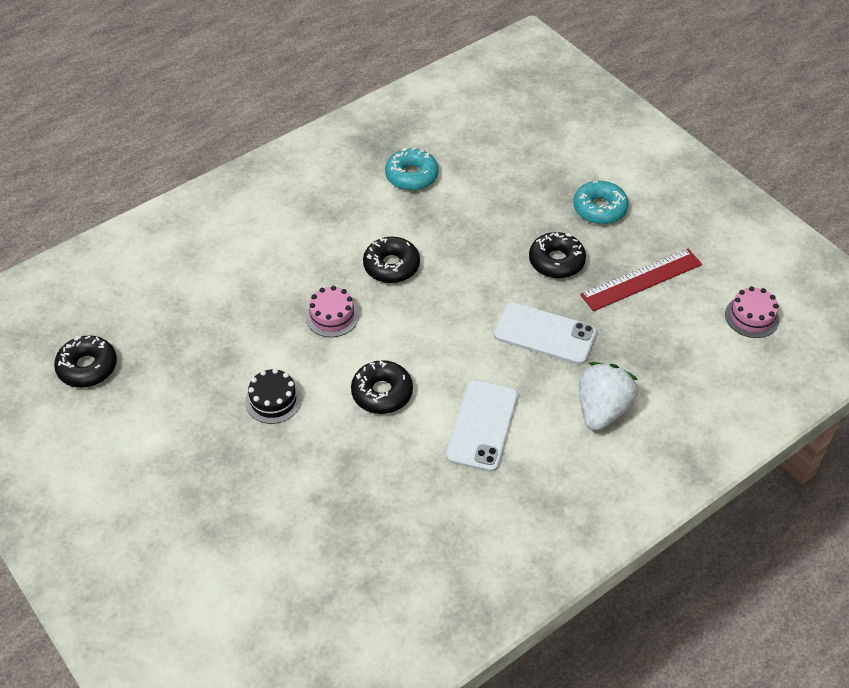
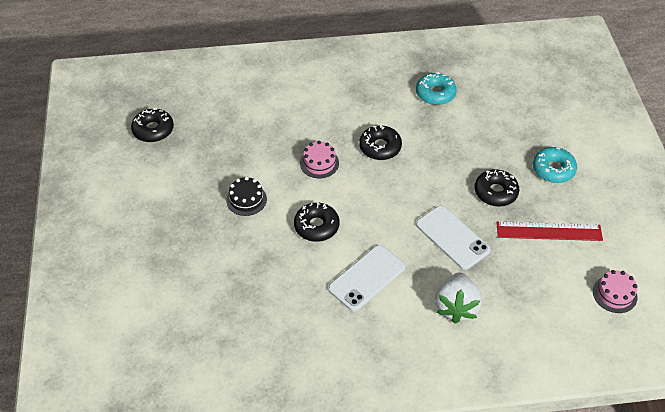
camera: 30 degrees right, 0 degrees up
white strawberry [579,362,638,431] -> white strawberry turned 135 degrees clockwise [435,273,482,324]

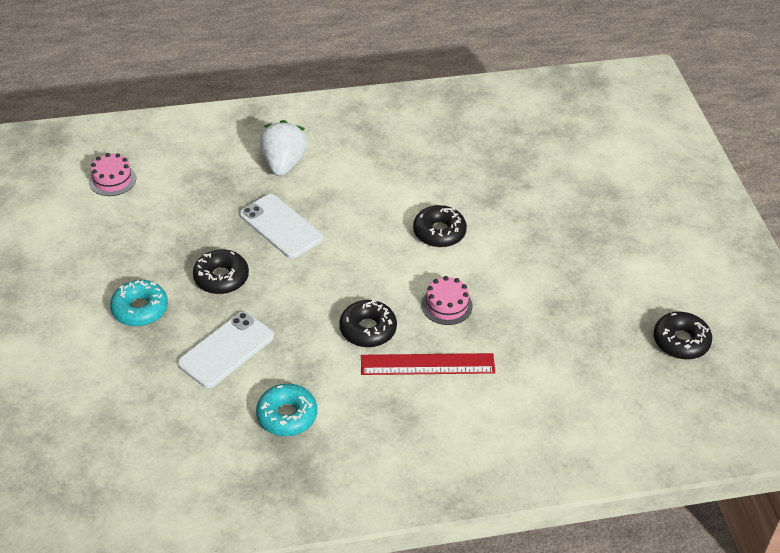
camera: 175 degrees right, 5 degrees down
black cake [226,177,267,216] -> none
white phone [328,245,405,311] -> white phone moved to [178,312,274,388]
red ruler [496,222,603,241] -> red ruler moved to [361,353,495,375]

